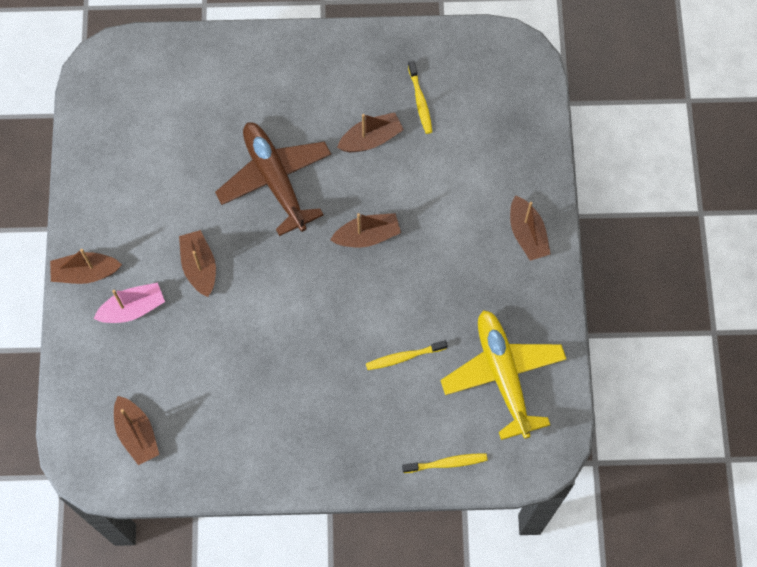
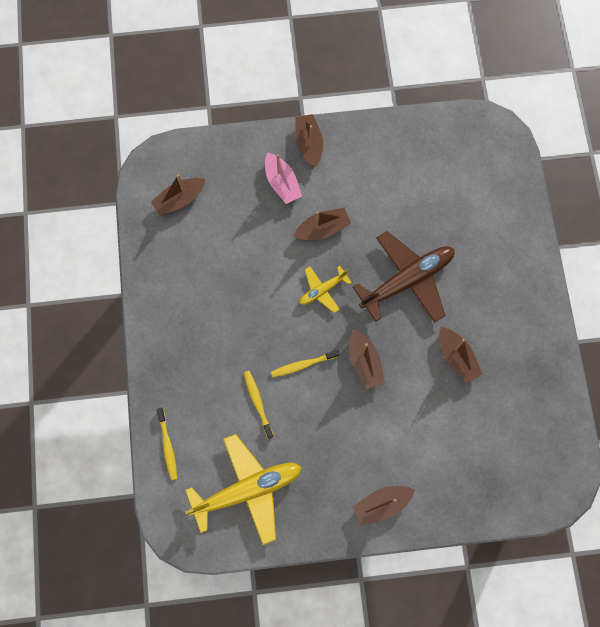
camera: 85 degrees right, 5 degrees up
yellow toothbrush [408,61,432,134] -> yellow toothbrush moved to [271,350,340,377]
none -> yellow plane [299,266,352,313]

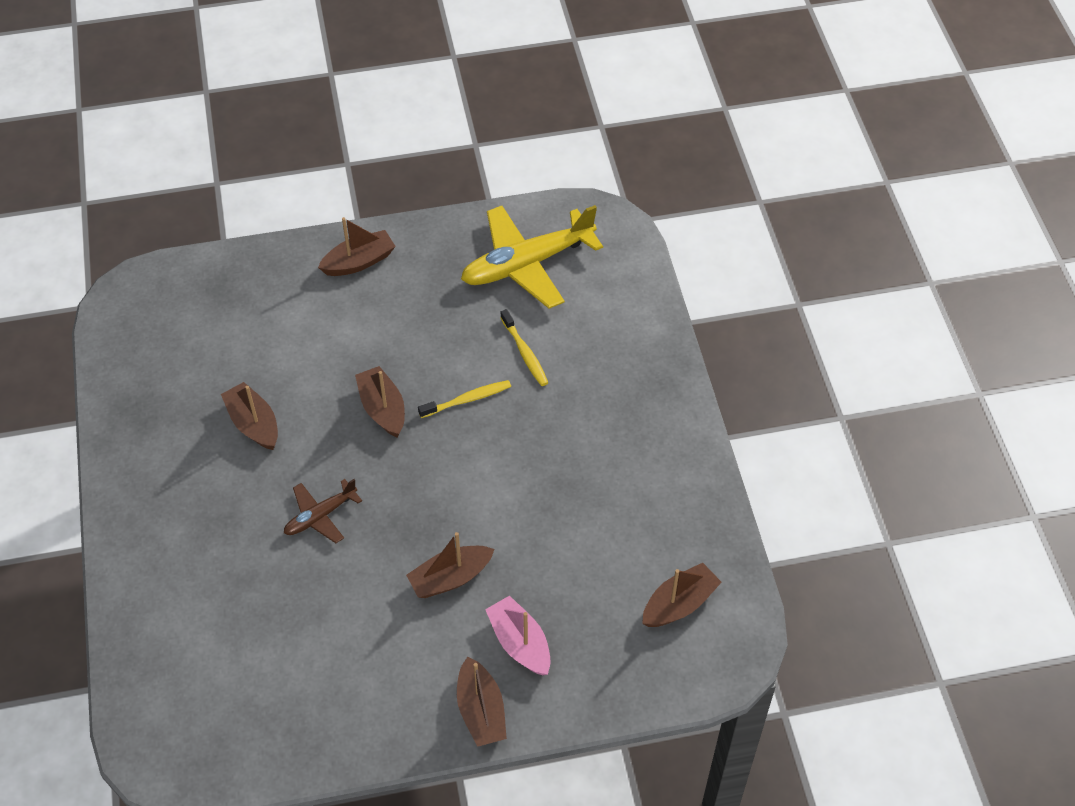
camera: 175 degrees right, 20 degrees down
yellow toothbrush [157,408,177,480] -> none
yellow plane [299,266,352,313] -> none
brown plane [353,231,455,323] -> brown plane [284,479,362,543], size x0.52

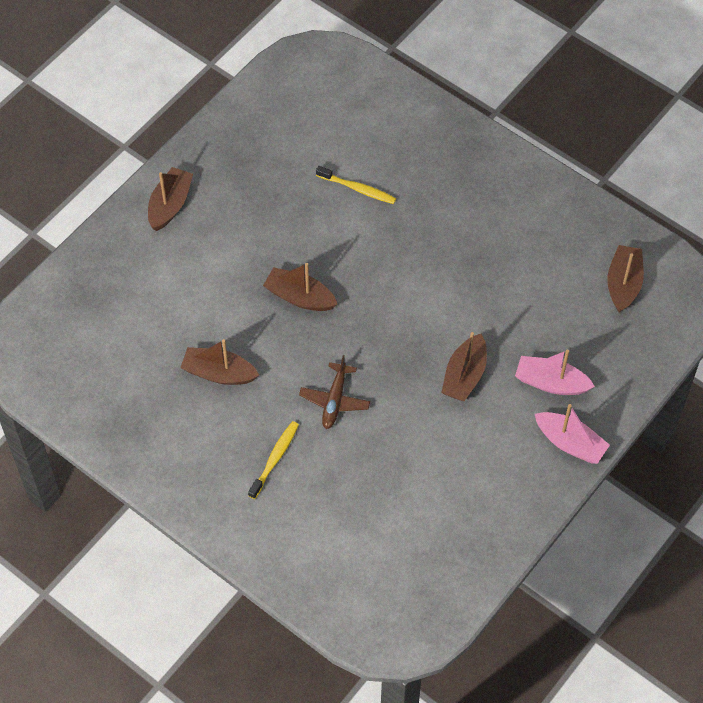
camera: 40 degrees left, 5 degrees up
yellow toothbrush [418,380,511,418] -> yellow toothbrush moved to [248,421,299,499]
brown boat [457,656,507,747] -> pink boat [535,404,610,464]
yellow plane [461,205,603,309] -> none

